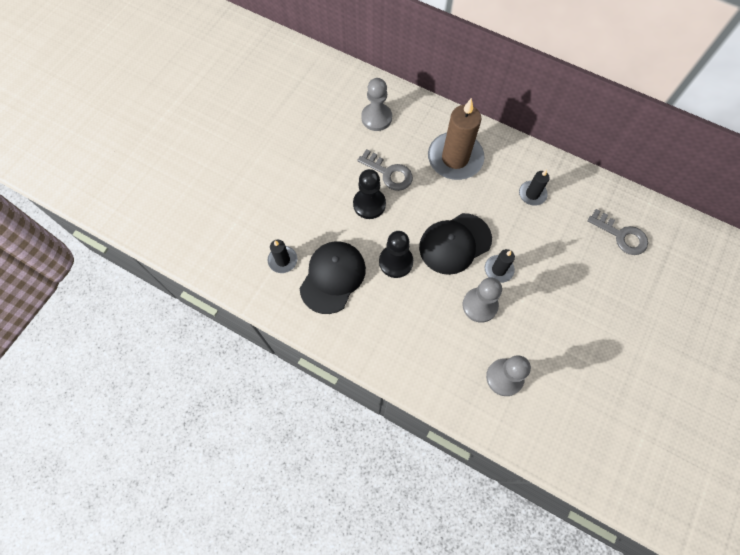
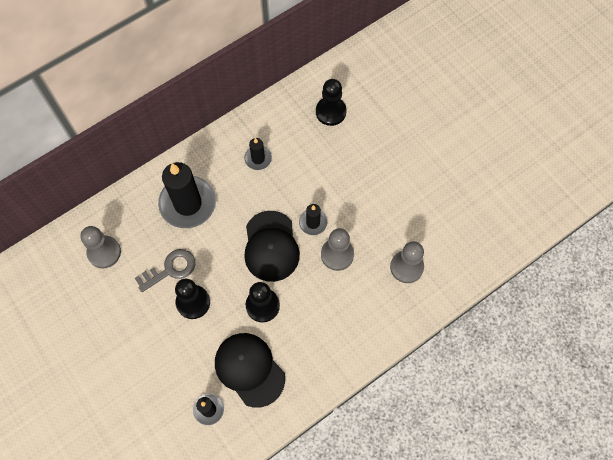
camera: 65 degrees left, 0 degrees up
brown candle [428,98,484,180] -> black candle [158,162,216,228]
grey key [587,209,648,255] -> black pawn [316,79,347,126]

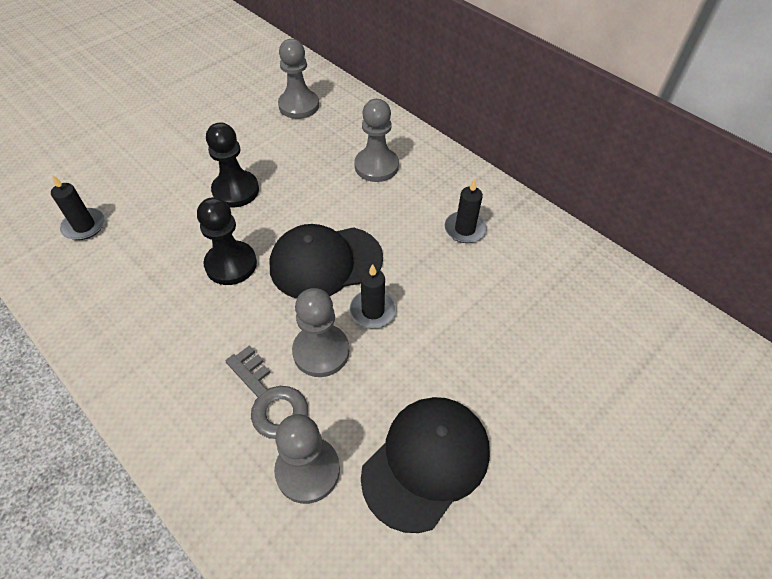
camera: 80 degrees right, 15 degrees down
grey key [135,249,195,292] -> grey key moved to [226,345,308,439]
black candle [158,162,216,228] -> grey pawn [354,99,399,182]
black cap [215,333,285,408] -> black cap moved to [361,397,490,533]
black pawn [316,79,347,126] -> none

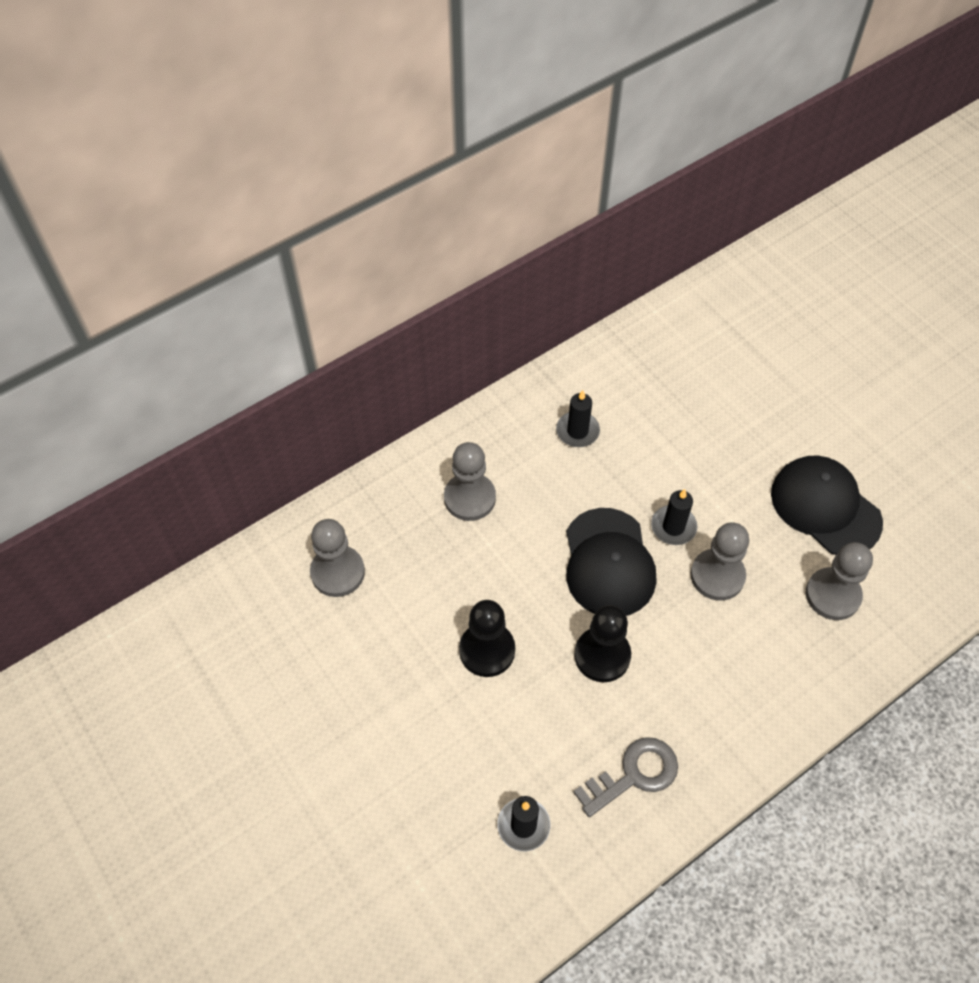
camera: 80 degrees left, 5 degrees up
grey key [226,345,308,439] -> grey key moved to [573,737,678,817]

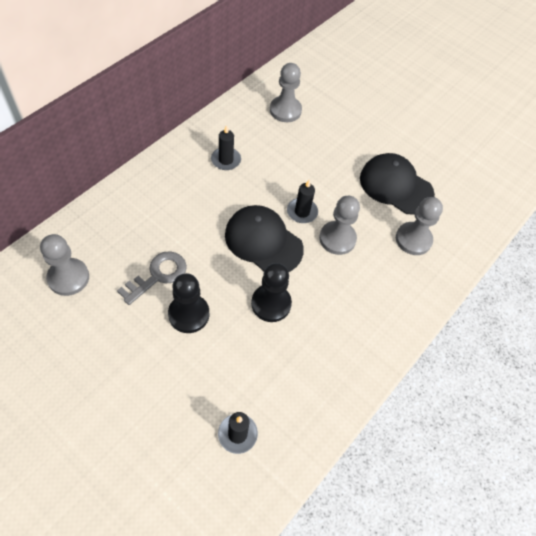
camera: 20 degrees left, 0 degrees up
grey pawn [444,442,496,521] -> grey pawn moved to [270,63,302,122]
black cap [566,508,656,616] -> black cap turned 150 degrees clockwise [225,205,304,272]
grey key [573,737,678,817] -> grey key moved to [117,251,187,305]

